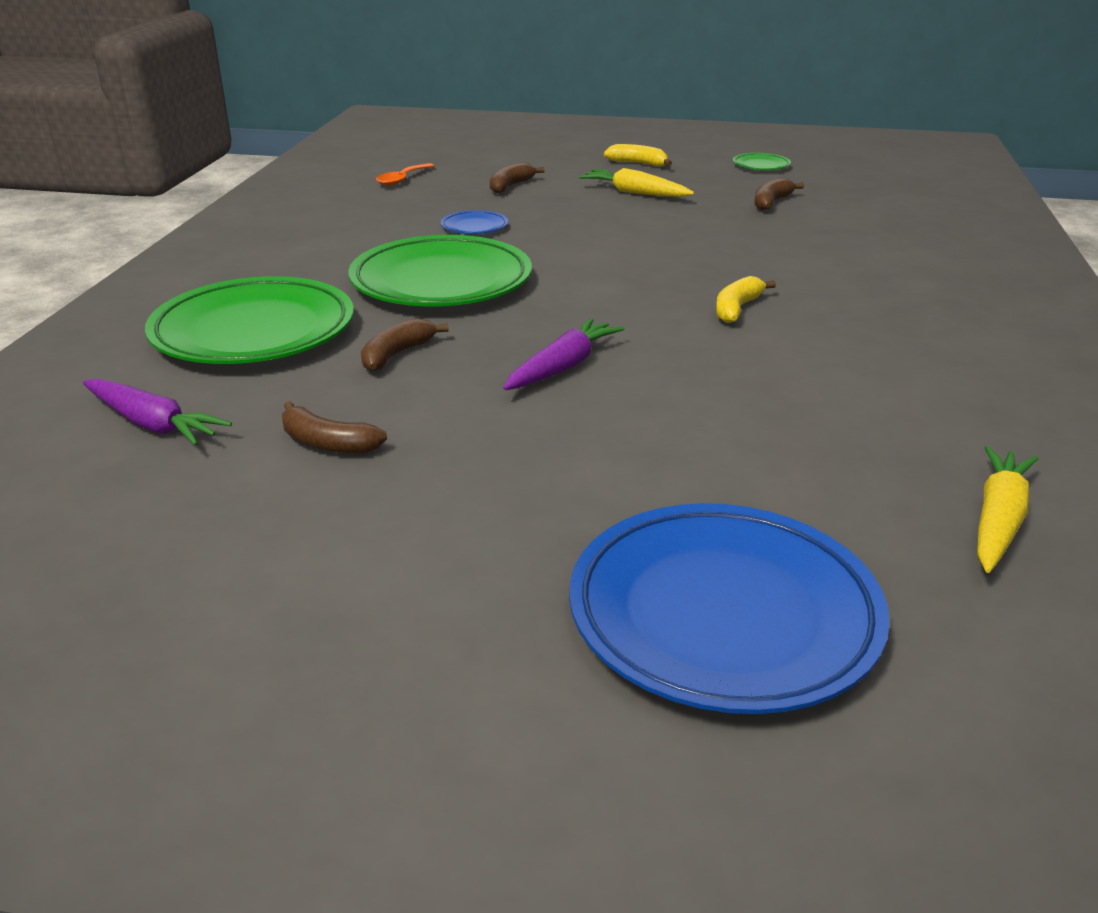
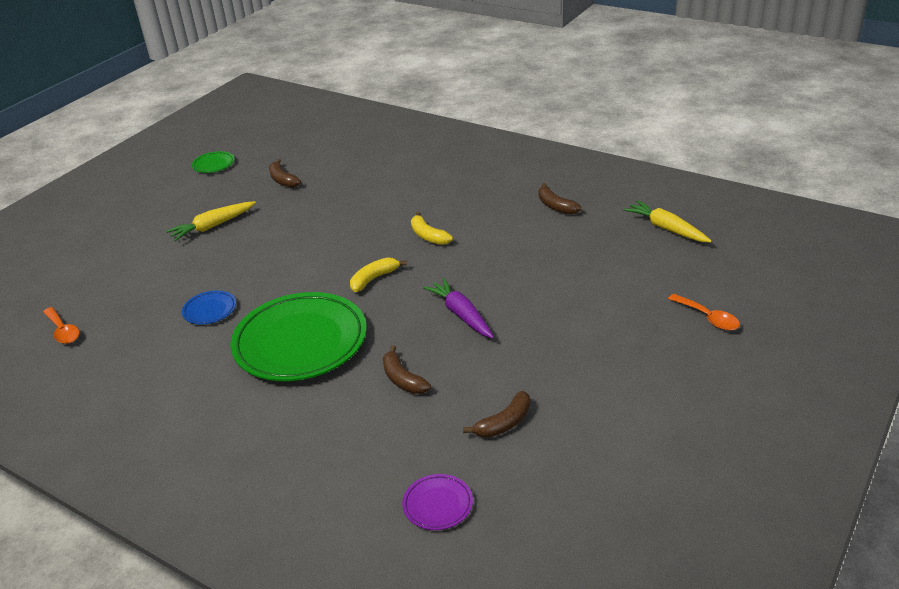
camera: 65 degrees left, 5 degrees up
purple carrot [83,379,232,446] -> purple plate [402,474,473,530]
green plate [145,276,354,364] -> none
brown banana [490,162,545,194] -> brown banana moved to [538,183,581,215]
blue plate [569,503,890,714] -> orange spoon [668,294,740,330]
yellow banana [604,144,672,167] -> yellow banana moved to [350,257,407,292]

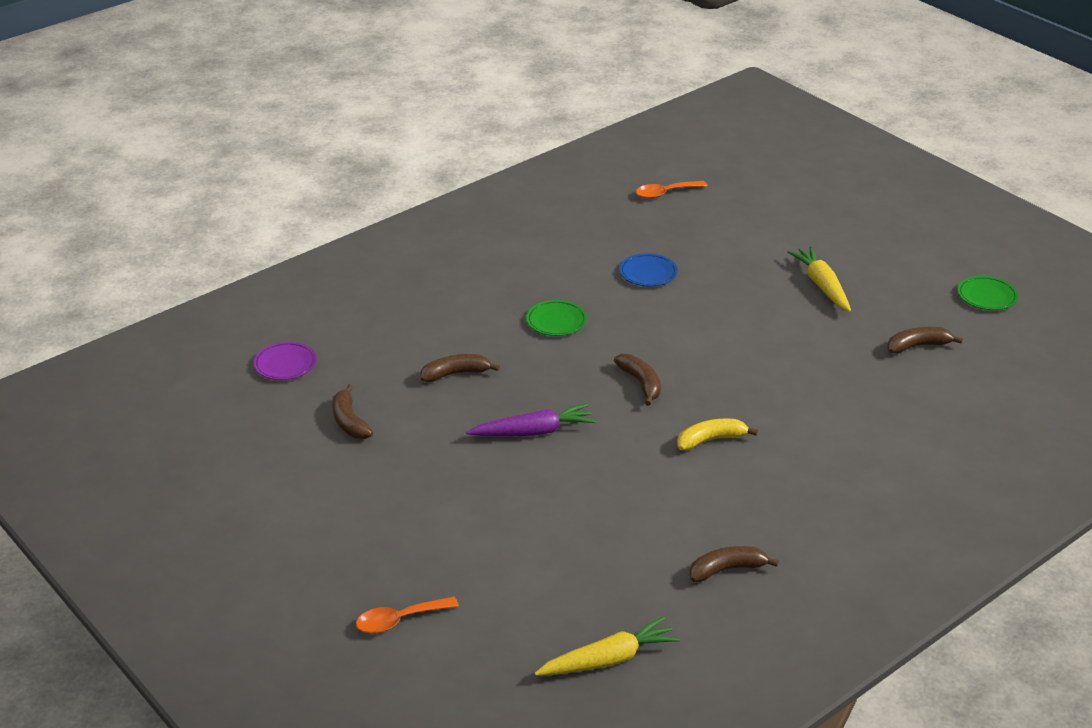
camera: 105 degrees right, 0 degrees up
green plate [230,292,367,381] -> green plate [526,300,587,336], size x0.42
yellow banana [350,257,407,292] -> brown banana [614,354,661,406]

